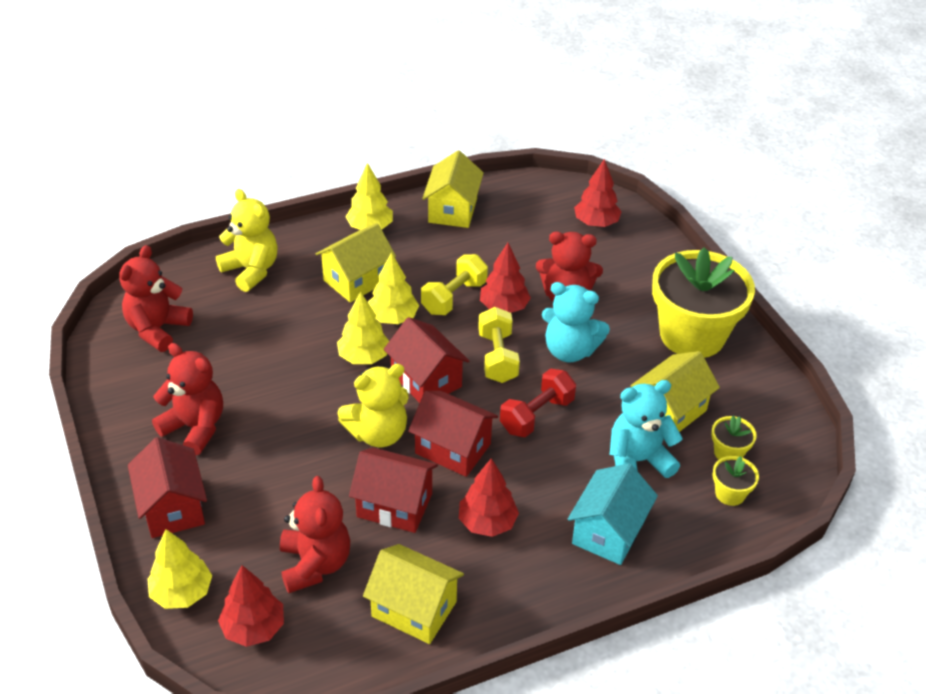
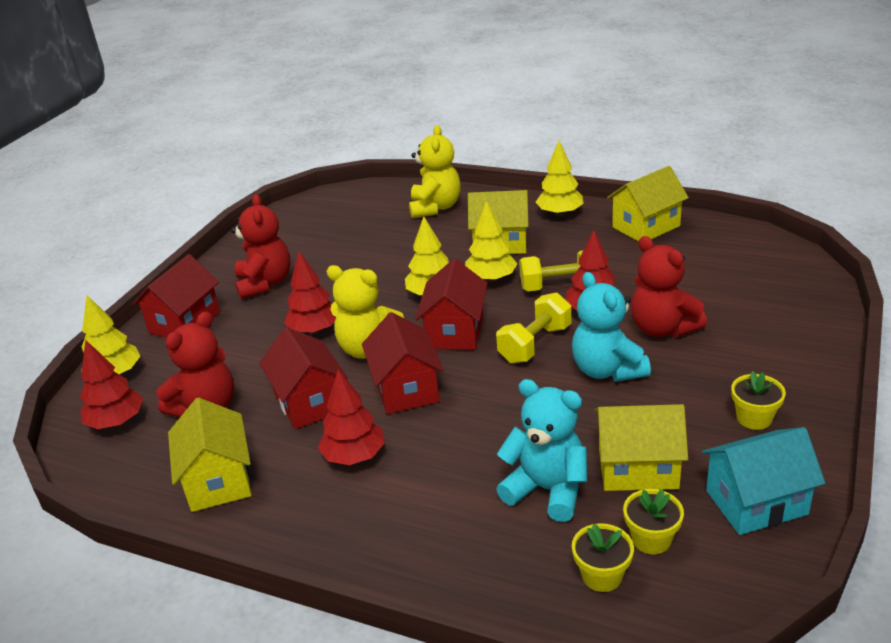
camera: 50 degrees right, 10 degrees down
red teddy bear [119,245,193,352] -> none
red dumbbell [500,368,576,437] -> none
turquoise house [568,463,658,565] -> turquoise house moved to [702,427,825,535]
red tree [574,159,622,227] -> red tree moved to [284,251,336,334]
yellow flower pot [652,248,755,358] -> yellow flower pot [731,371,786,430], size x0.41

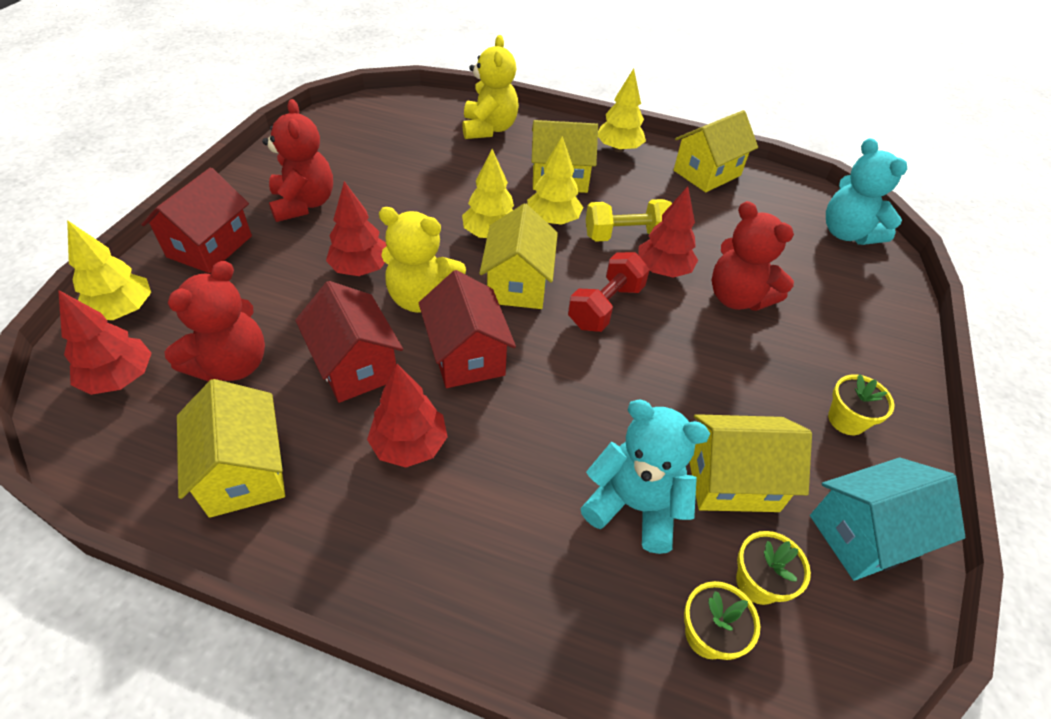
camera: 10 degrees left, 15 degrees up
red house [415,259,487,350] -> yellow house [479,203,558,309]
yellow dumbbell [496,292,571,364] -> red dumbbell [568,252,650,332]
turquoise teddy bear [572,272,651,382] -> turquoise teddy bear moved to [826,138,907,245]

